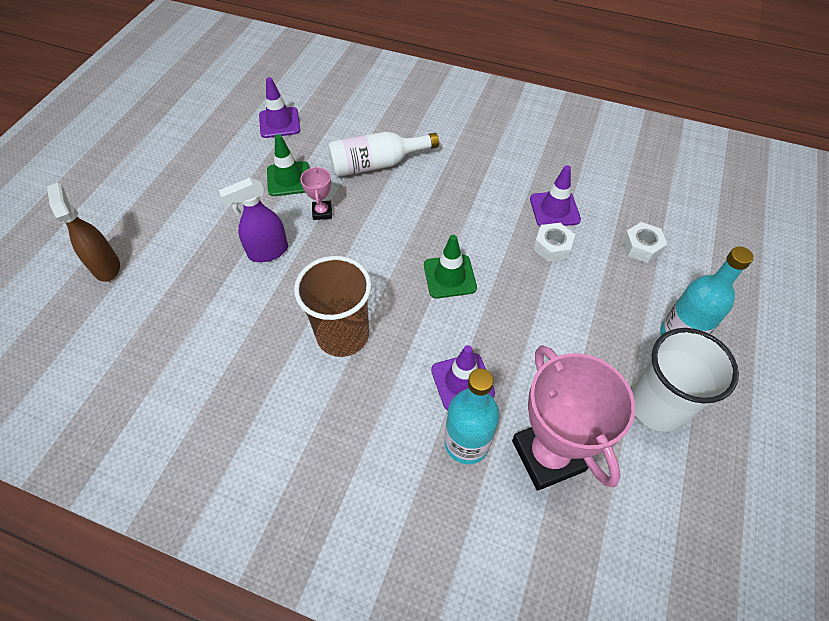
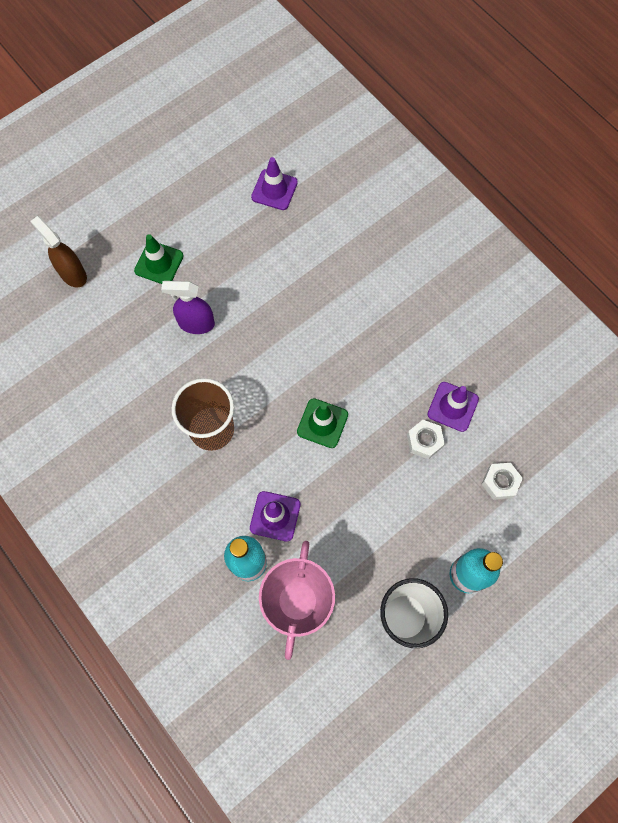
camera: 30 degrees right, 15 degrees up
brown spray bottle [47,183,120,282] -> brown spray bottle turned 45 degrees counterclockwise [31,216,87,287]
green traffic cone [267,134,309,196] -> green traffic cone moved to [134,234,183,284]
pink trophy [300,166,332,220] -> none
white bottle [328,132,439,177] -> none

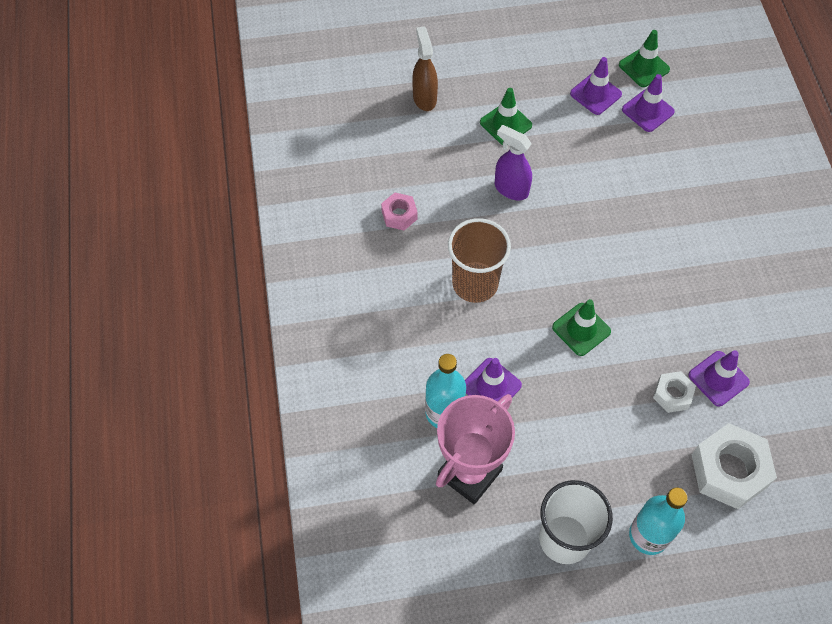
camera: 30 degrees right, 10 degrees down
white nut [482,463,523,500] -> white nut [692,423,777,509], size x1.87
none -> pink nut [381,193,418,230]
none -> purple traffic cone [570,57,622,115]
none -> green traffic cone [619,30,670,87]

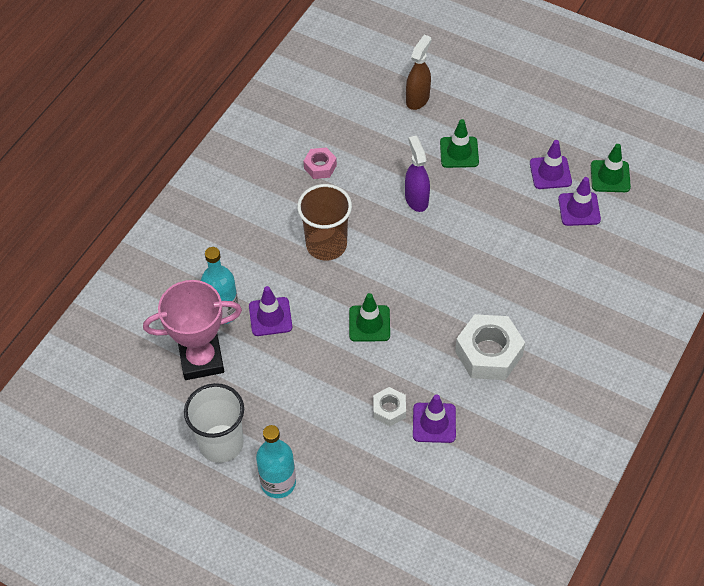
camera: 40 degrees right, 5 degrees down
white nut [692,423,777,509] -> white nut moved to [455,314,525,380]

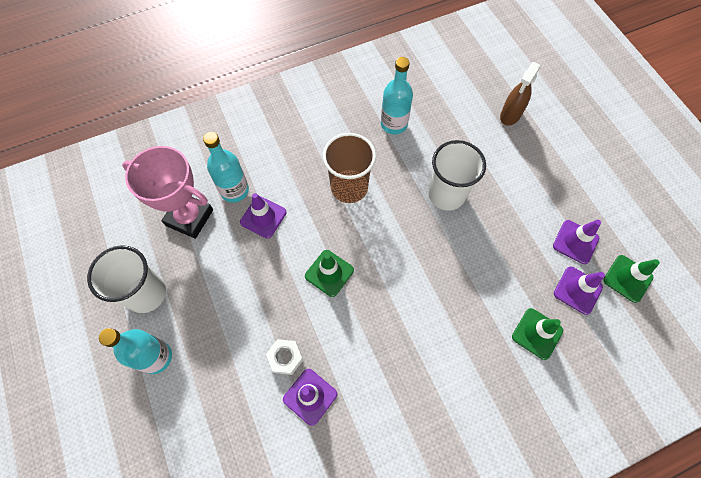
camera: 35 degrees right, 10 degrees up
pink nut [303,147,337,179] -> turquoise bottle [381,57,413,134]
purple spray bottle [405,136,430,212] -> white cup [429,140,486,211]
brown spray bottle [406,35,431,110] -> brown spray bottle turned 150 degrees clockwise [500,62,541,126]
green traffic cone [440,119,479,168] -> green traffic cone moved to [512,308,563,360]
white nut [455,314,525,380] -> none

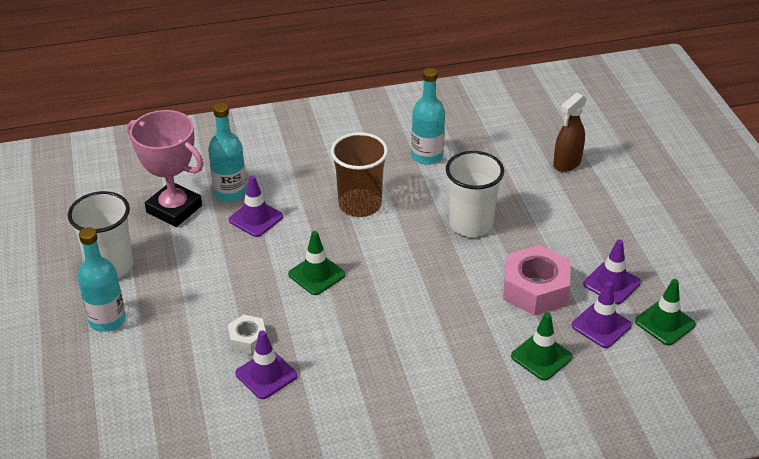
camera: 10 degrees right, 25 degrees down
none -> pink nut [503,245,571,316]

